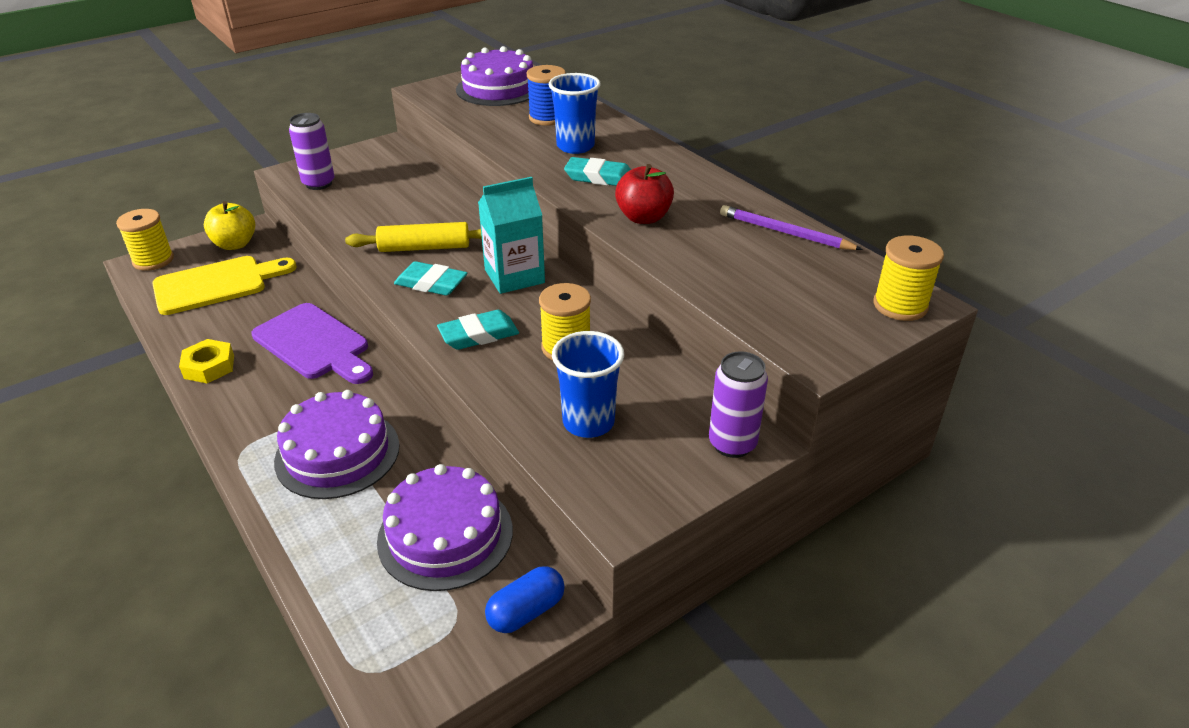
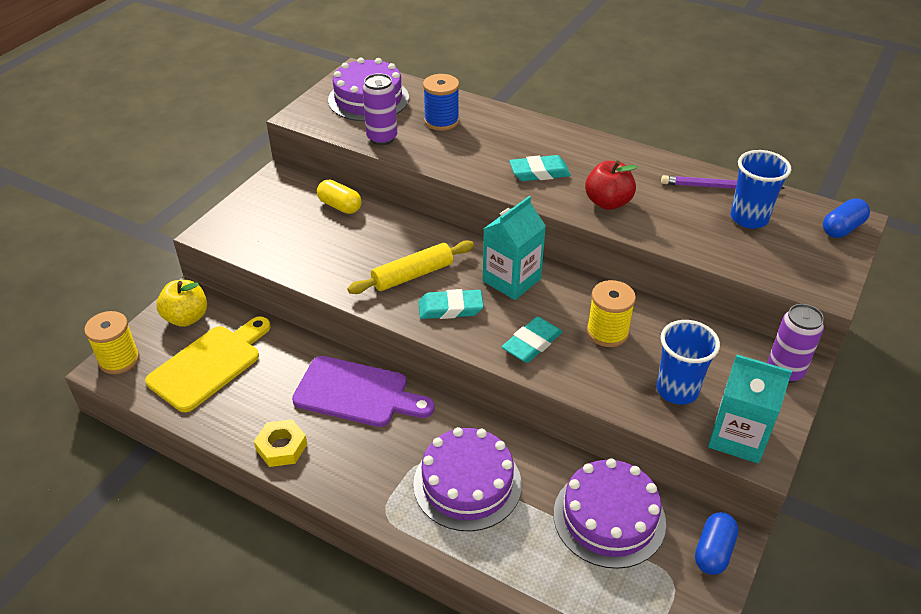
camera: 25 degrees left, 5 degrees up
purple can [289,113,335,190] -> purple can moved to [362,73,397,145]
blue cup [549,73,601,154] -> blue cup moved to [731,150,791,229]
yellow spool [873,236,944,321] -> blue capsule [823,198,870,238]
none -> yellow capsule [317,180,362,214]
none -> turquoise carton [708,355,792,464]

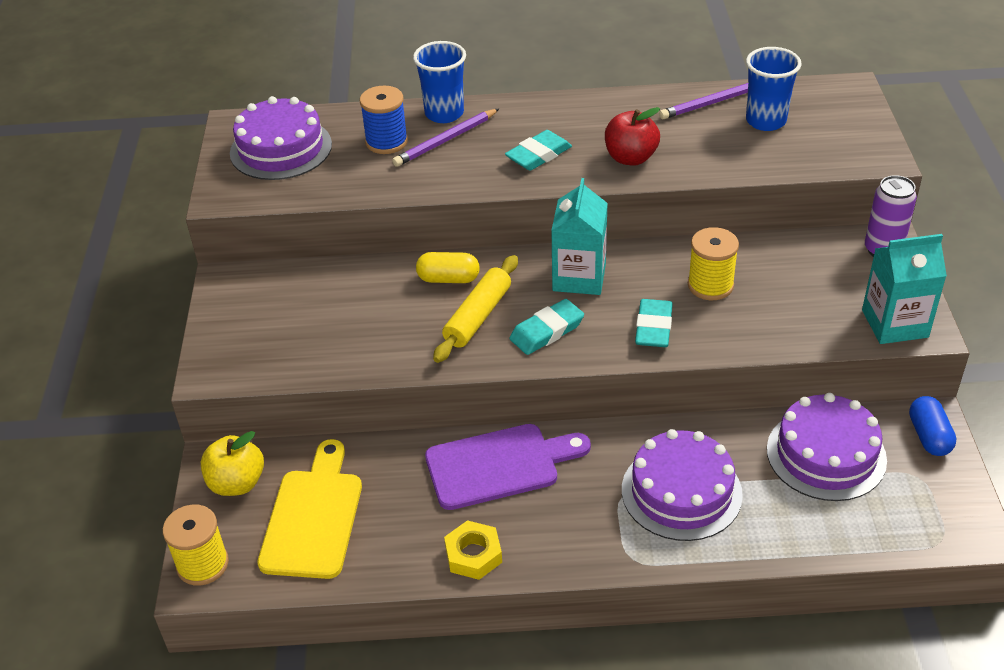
camera: 30 degrees left, 0 degrees up
yellow capsule [317,180,362,214] -> yellow capsule moved to [416,252,480,283]
purple can [362,73,397,145] -> none
blue cup [656,320,720,405] -> blue cup moved to [413,41,466,123]
blue capsule [823,198,870,238] -> none
none -> purple pencil [392,109,499,167]

